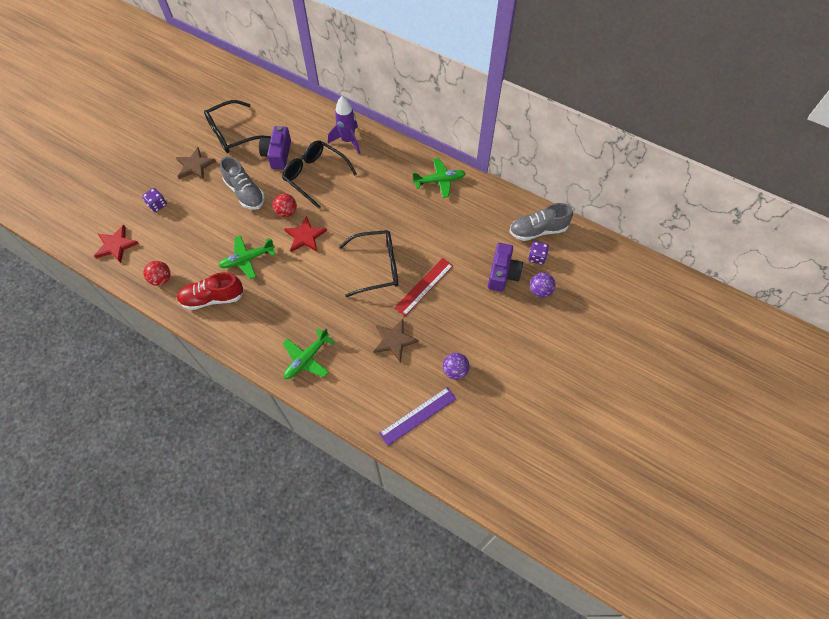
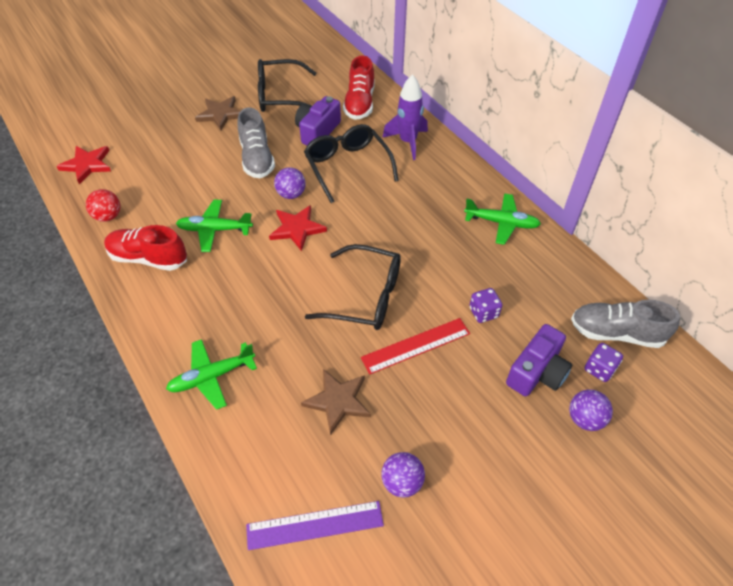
camera: 25 degrees right, 10 degrees down
purple dice [142,188,167,212] -> purple dice moved to [469,288,502,323]
red ball [273,193,297,217] -> purple ball [274,167,306,199]
none -> red shoe [343,55,375,120]

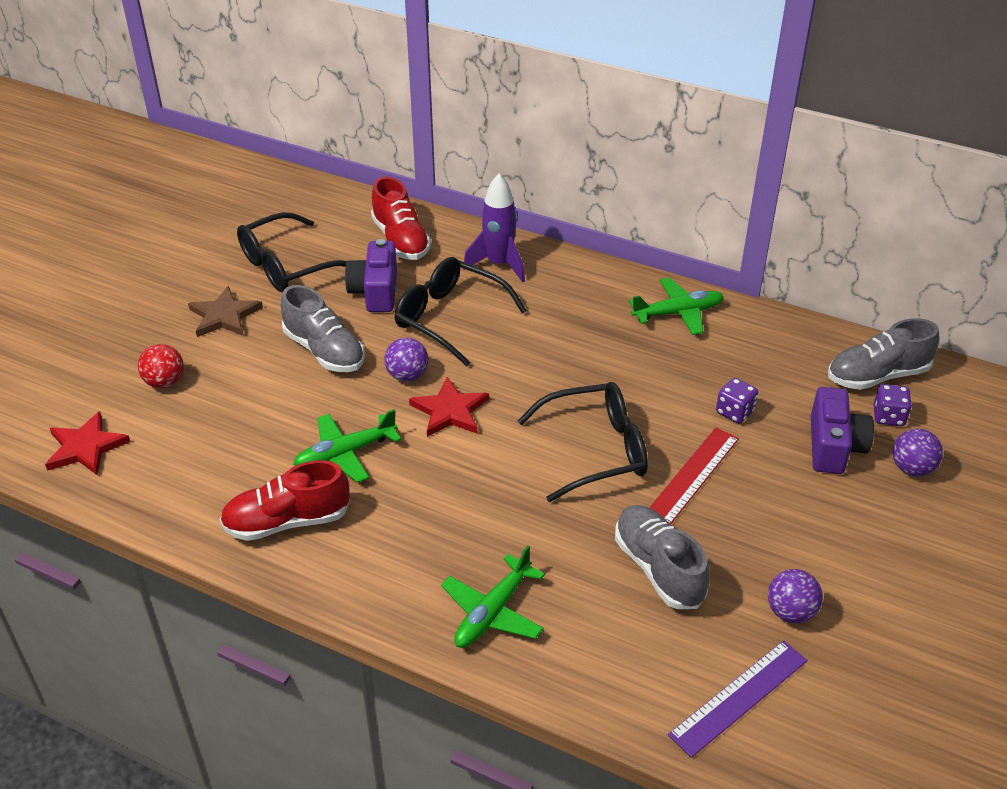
camera: 30 degrees left, 10 degrees down
red ball [86,189,120,222] -> red ball moved to [138,344,184,388]
brown star [301,369,371,435] -> grey shoe [615,505,709,609]

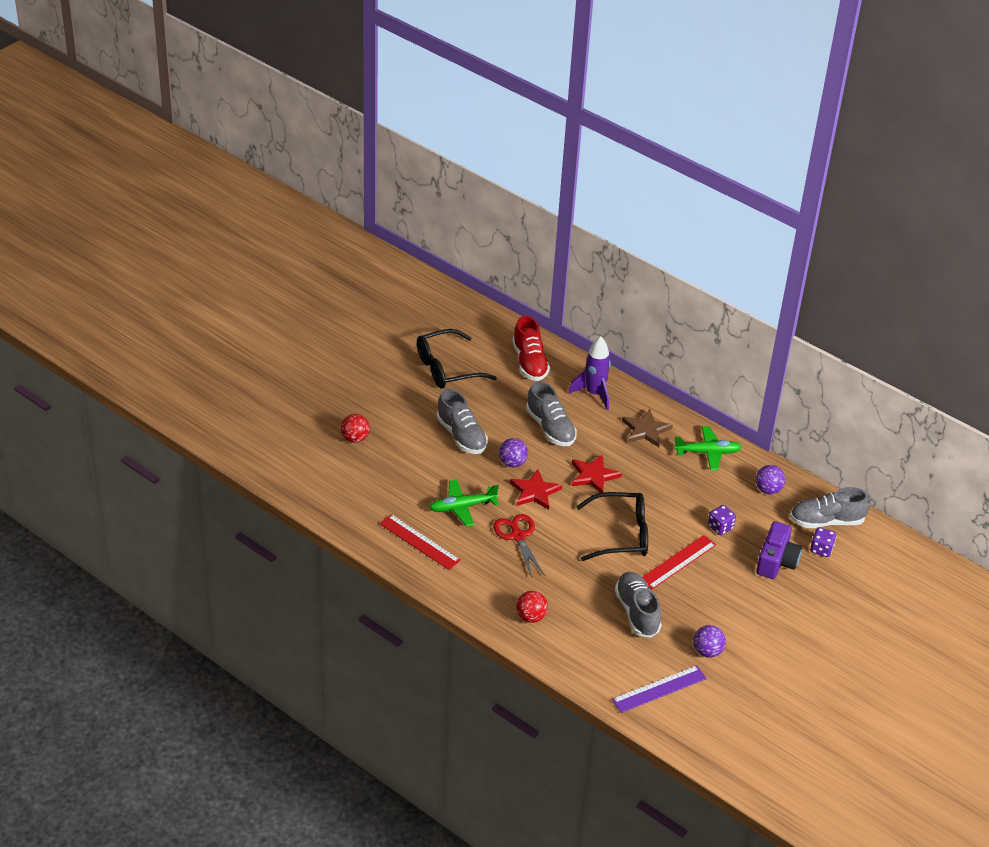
camera: 10 degrees right, 0 degrees up
red star [45,411,131,476] -> red star moved to [572,454,622,493]
brown star [188,286,263,337] -> brown star moved to [622,409,673,447]
red shoe [219,460,350,541] -> red ruler [380,514,461,570]
purple camera [345,239,397,312] -> none
black glasses [395,257,527,366] -> grey shoe [526,381,577,446]
green plane [441,545,545,648] -> red ball [516,591,548,623]
purple ball [893,429,943,477] -> purple ball moved to [756,465,786,494]
none -> red scissors [493,514,545,578]

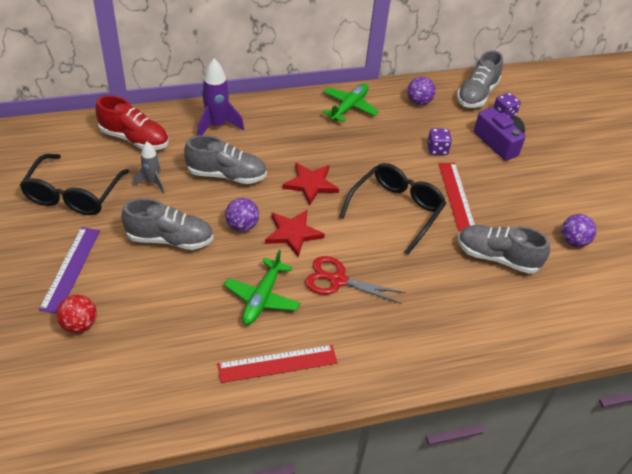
camera: 55 degrees left, 5 degrees up
red ball [516,591,548,623] -> none
purple ruler [612,665,707,713] -> purple ruler moved to [39,227,100,313]
brown star [622,409,673,447] -> none
none -> grey rocket [134,142,165,193]

